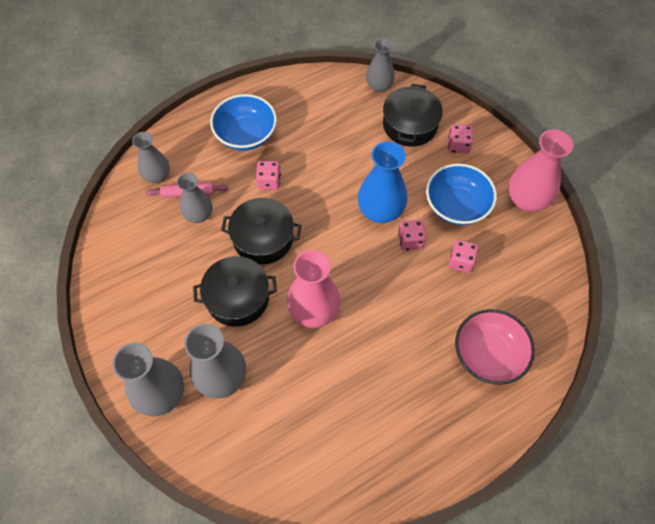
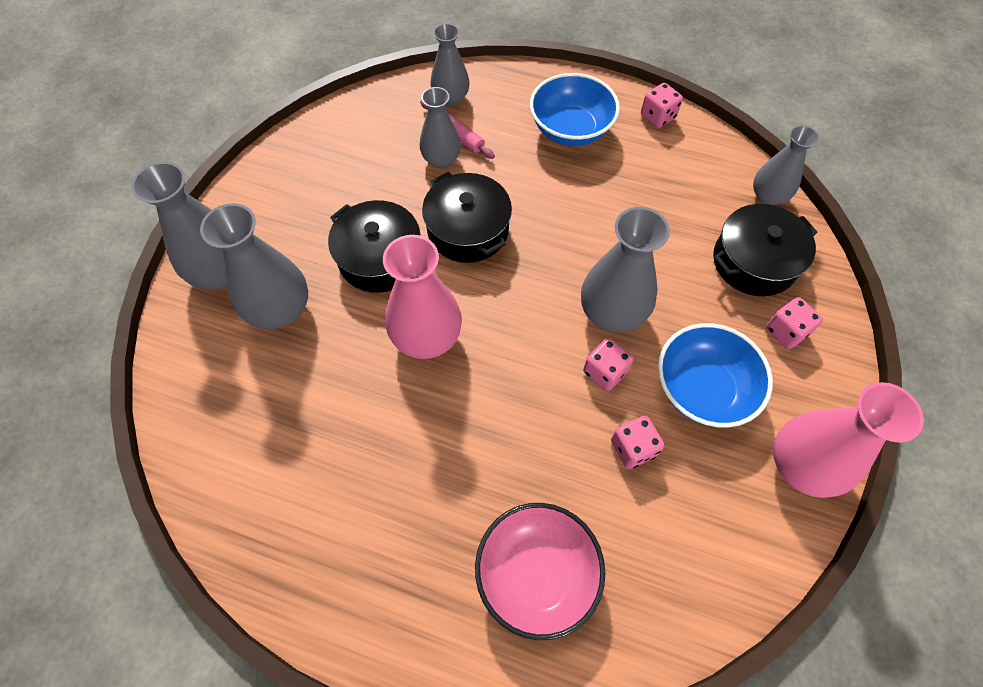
camera: 50 degrees right, 0 degrees up
pink dice [256,161,281,190] -> pink dice moved to [641,83,683,128]
blue vase [358,141,407,223] -> grey vase [581,207,670,332]

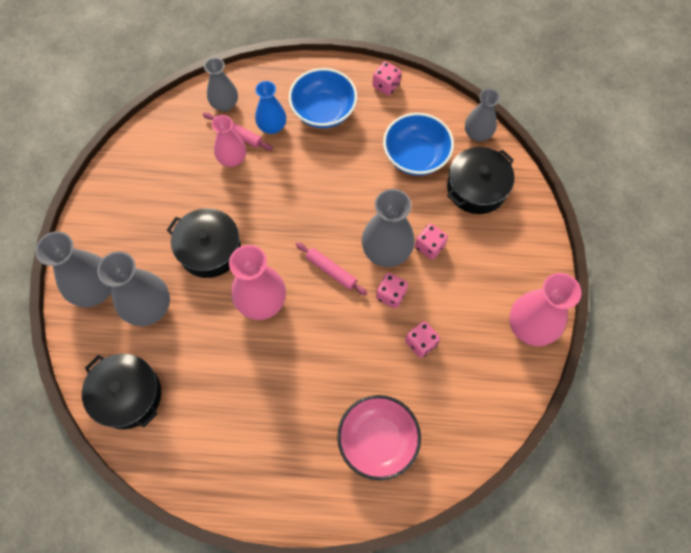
camera: 15 degrees left, 5 degrees up
grey vase [420,87,461,168] -> pink vase [212,115,246,167]
black pot [422,172,512,263] -> black pot moved to [82,354,161,429]
blue bowl [658,323,773,427] -> blue bowl moved to [383,113,454,176]
pink dice [766,297,823,349] -> pink dice moved to [415,224,448,260]
none -> blue vase [255,81,286,134]
none -> pink rolling pin [296,242,367,296]

